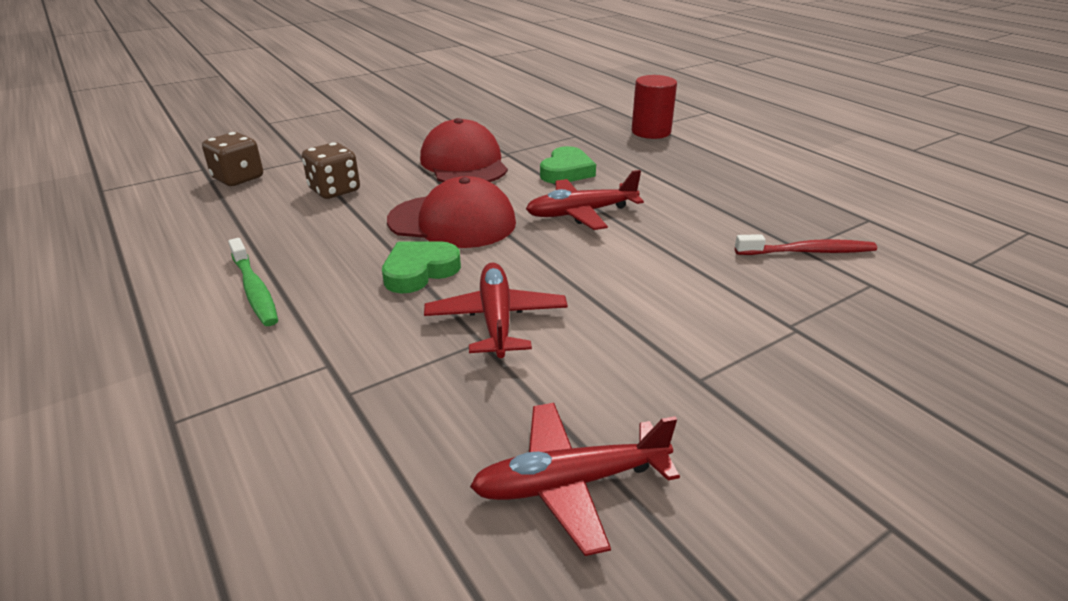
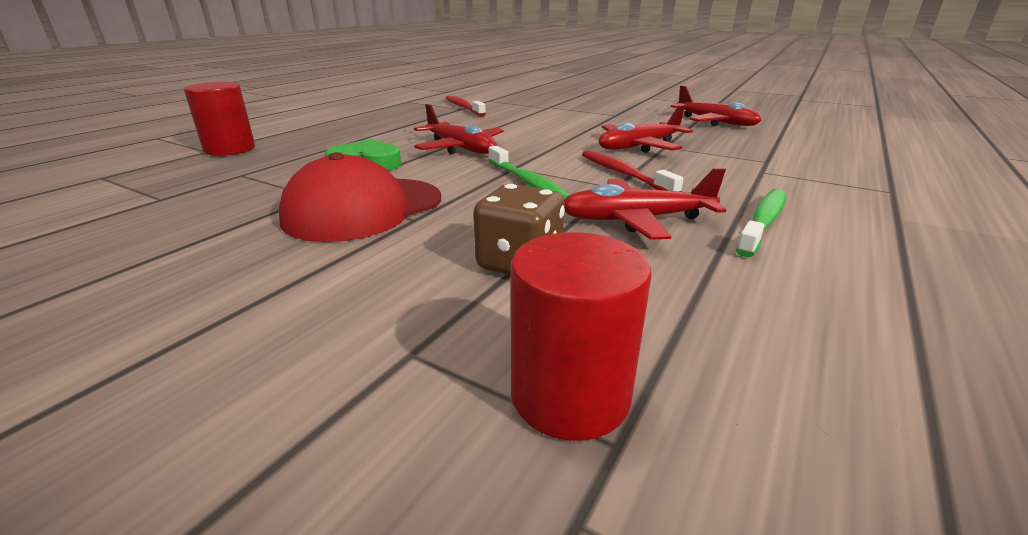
camera: 115 degrees left, 5 degrees down
brown dice [202,132,263,186] -> red cylinder [511,232,651,441]
green heart [382,241,461,293] -> red toothbrush [582,150,684,192]
red cap [387,176,516,248] -> green toothbrush [488,146,569,200]
none -> red plane [564,168,726,240]

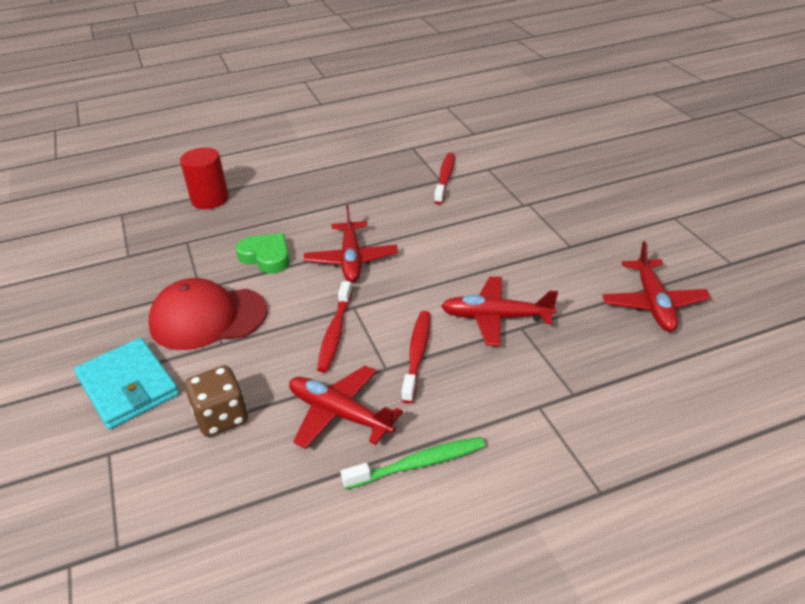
camera: 40 degrees right, 10 degrees up
green toothbrush [488,146,569,200] -> red toothbrush [317,281,352,373]
red cylinder [511,232,651,441] -> none
none -> turquoise wallet [74,338,179,429]

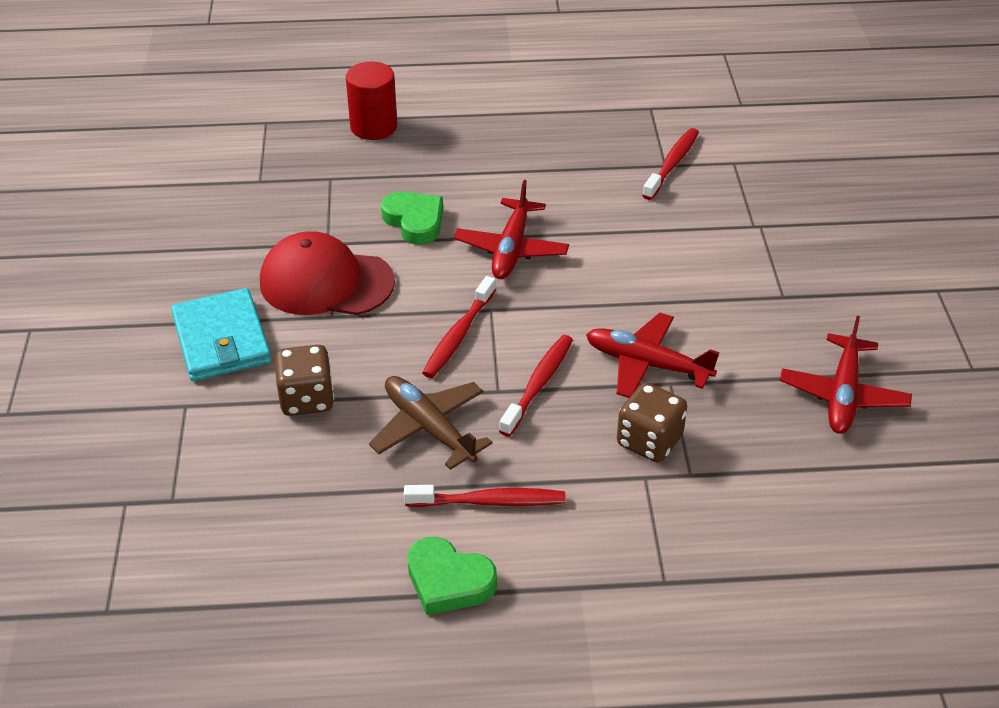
camera: 15 degrees right, 5 degrees up
red plane [289,366,403,449] -> brown plane [369,376,493,470]
green toothbrush [340,437,485,490] -> red toothbrush [404,485,566,507]
none -> green heart [407,537,497,615]
none -> brown dice [617,383,687,463]

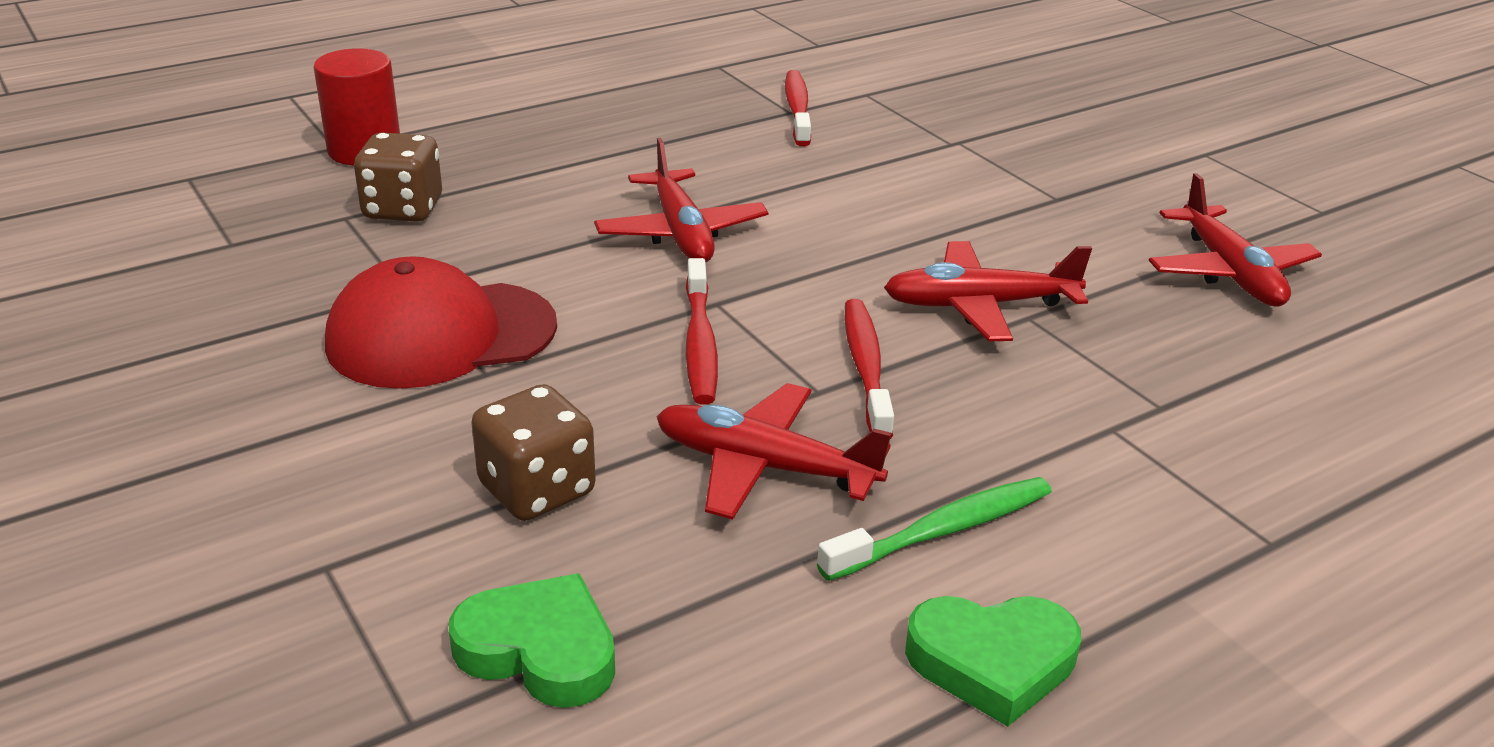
camera: 30 degrees left, 10 degrees down
turquoise wallet [171,288,271,381] -> none
brown plane [369,376,493,470] -> red plane [656,383,892,520]
green heart [381,192,443,245] -> green heart moved to [449,573,615,708]
red toothbrush [404,485,566,507] -> green toothbrush [817,477,1052,581]
brown dice [617,383,687,463] -> brown dice moved to [354,133,442,222]

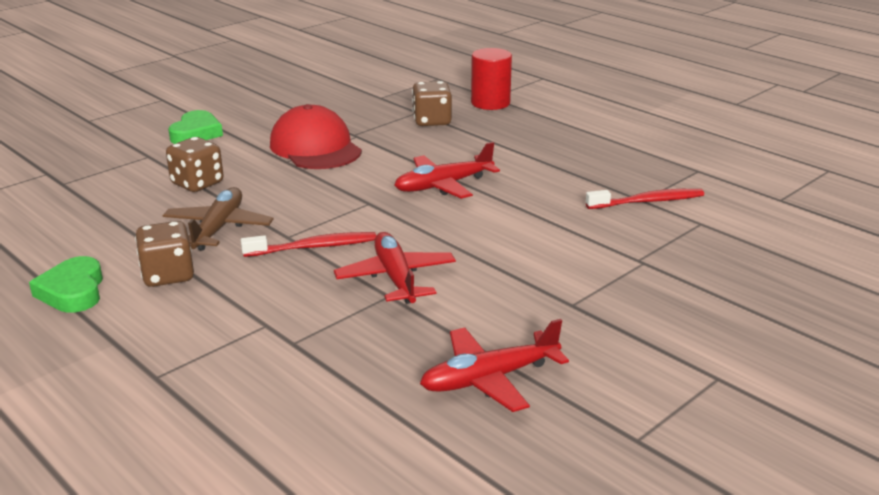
camera: 80 degrees right, 5 degrees down
green heart [449,573,615,708] -> green heart moved to [168,110,223,144]
red plane [656,383,892,520] -> brown plane [162,187,274,251]
red toothbrush [686,258,718,405] -> none
green toothbrush [817,477,1052,581] -> brown dice [135,221,194,287]

